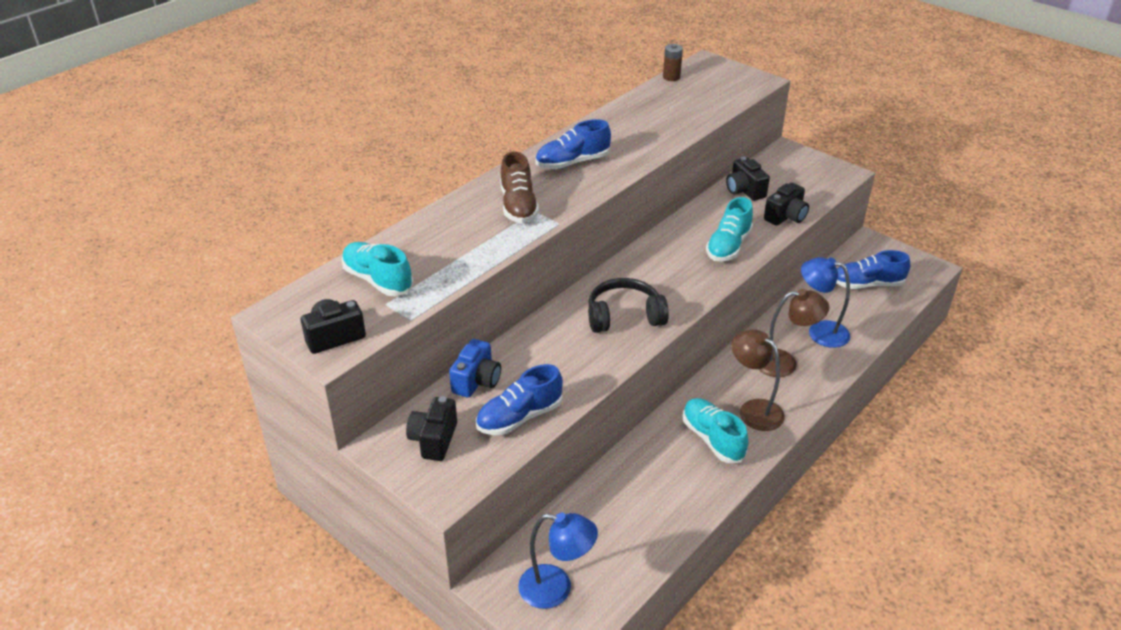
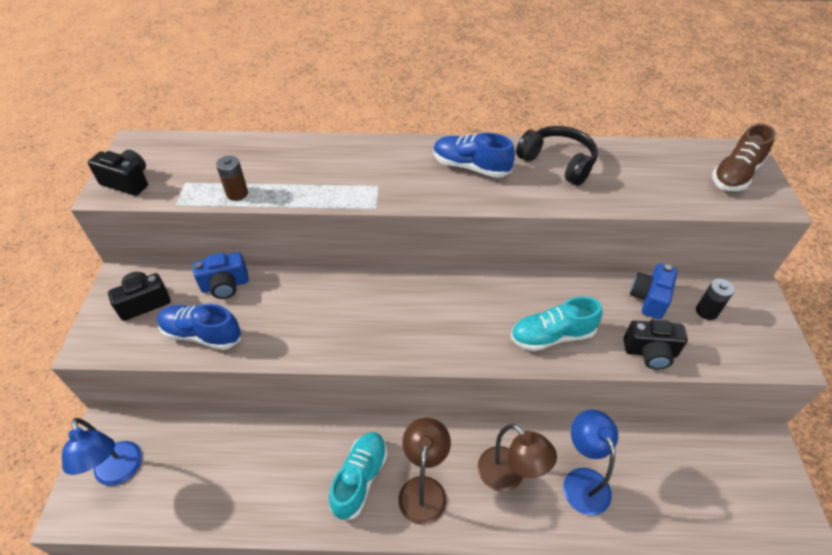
camera: 50 degrees right, 10 degrees up
turquoise shoe [342,242,413,296] -> none
brown shoe [500,152,539,223] -> brown shoe moved to [712,124,775,191]
black headphones [588,278,669,333] -> black headphones moved to [516,126,598,186]
brown battery [663,44,683,81] -> brown battery moved to [216,156,248,201]
black camera [726,157,770,201] -> blue camera [630,263,677,319]
blue shoe [836,250,910,289] -> none
none -> black battery [696,279,735,320]

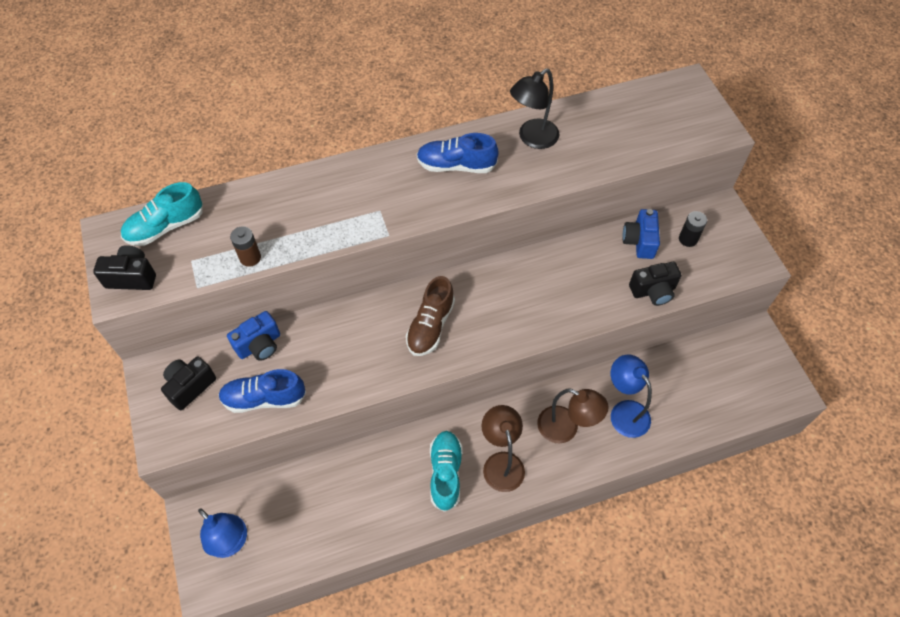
camera: 20 degrees left, 10 degrees up
turquoise shoe [511,296,603,351] -> turquoise shoe moved to [121,182,203,246]
black headphones [516,126,598,186] -> black lamp [510,68,560,149]
brown shoe [712,124,775,191] -> brown shoe moved to [406,276,455,356]

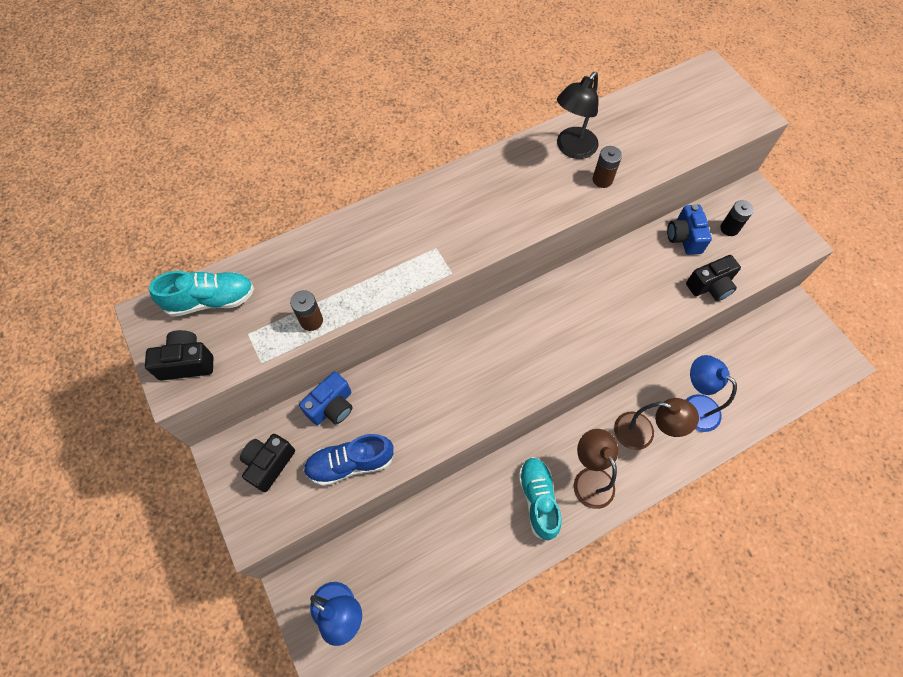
camera: 10 degrees left, 5 degrees up
turquoise shoe [121,182,203,246] -> turquoise shoe turned 150 degrees counterclockwise [149,271,254,317]
brown shoe [406,276,455,356] -> none
blue shoe [417,133,499,173] -> none
none -> brown battery [592,146,622,188]

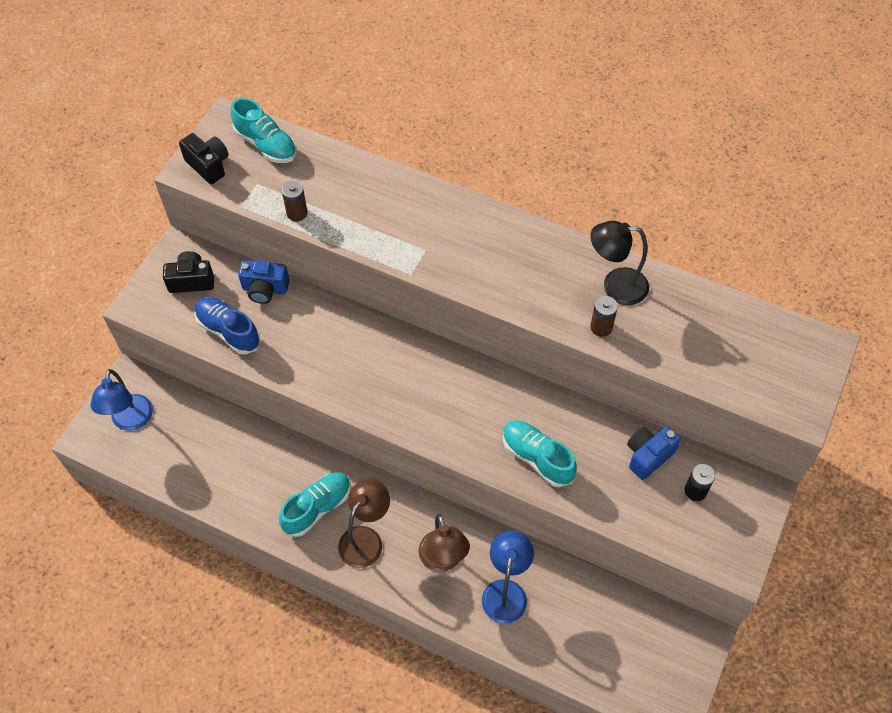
camera: 55 degrees right, 5 degrees down
black camera [686,255,741,301] -> none
none -> turquoise shoe [503,420,577,487]

